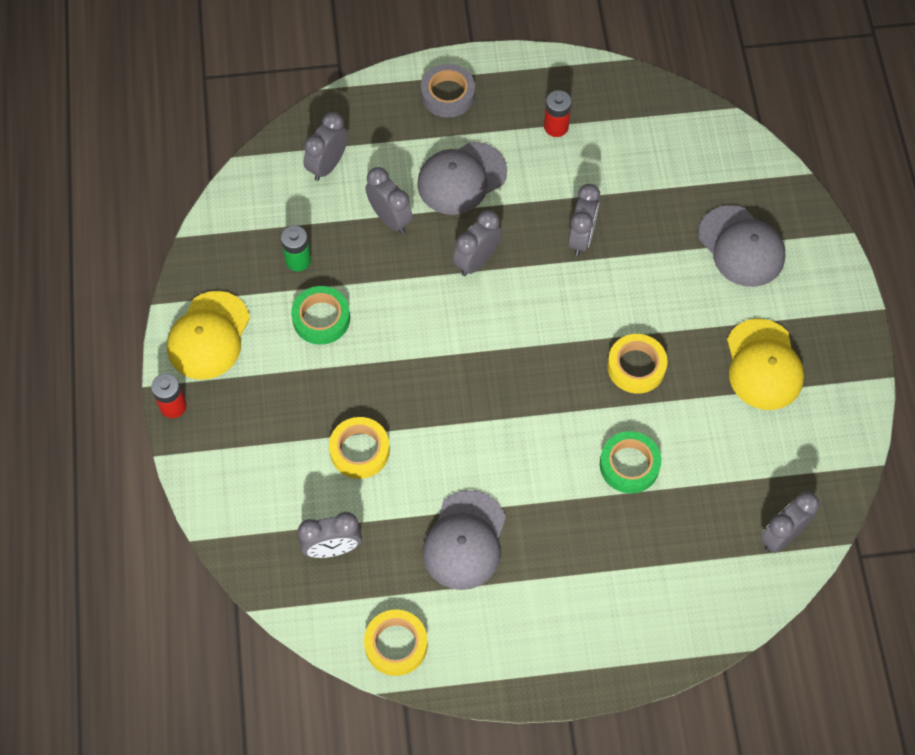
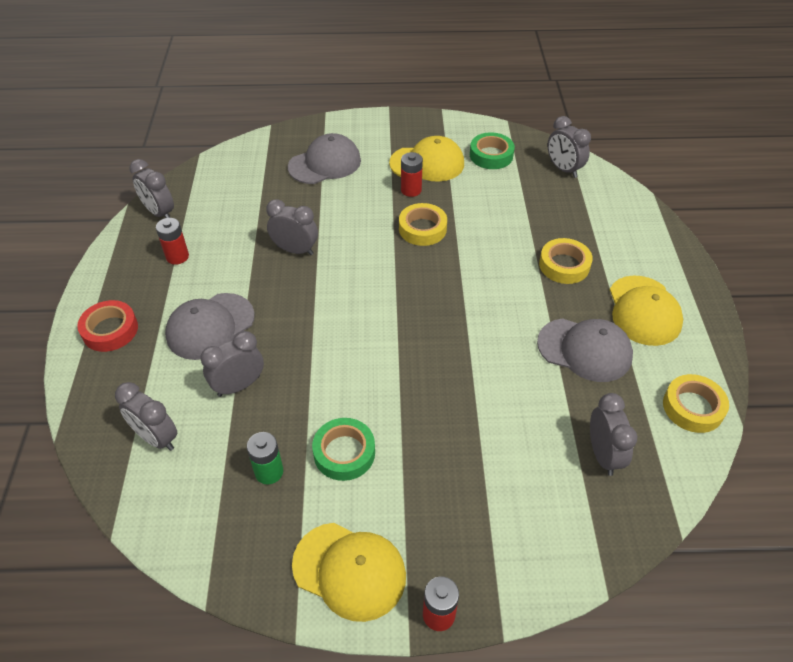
camera: 85 degrees left, 15 degrees down
yellow tape [329,417,390,479] -> yellow tape moved to [539,238,593,284]
grey cap [417,142,507,215] -> grey cap turned 75 degrees clockwise [165,293,255,360]
grey tape [421,64,475,118] -> red tape [77,300,138,352]
grey clock [453,210,502,276] -> grey clock moved to [129,159,174,218]
green tape [600,431,661,493] -> green tape moved to [470,132,515,169]
none -> red battery [401,152,423,197]
none -> yellow cap [610,275,683,346]

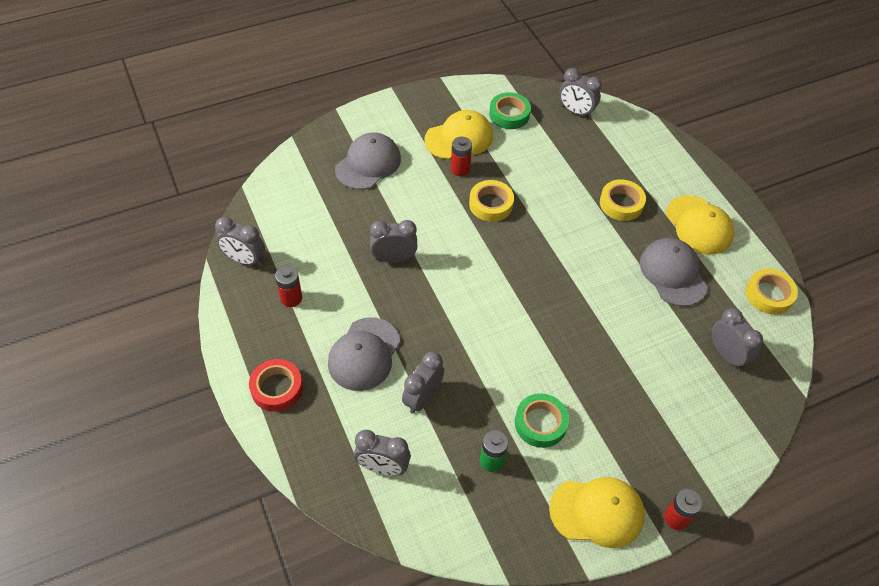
camera: 25 degrees left, 5 degrees up
grey cap [537,318,633,382] -> grey cap turned 105 degrees counterclockwise [640,238,707,307]

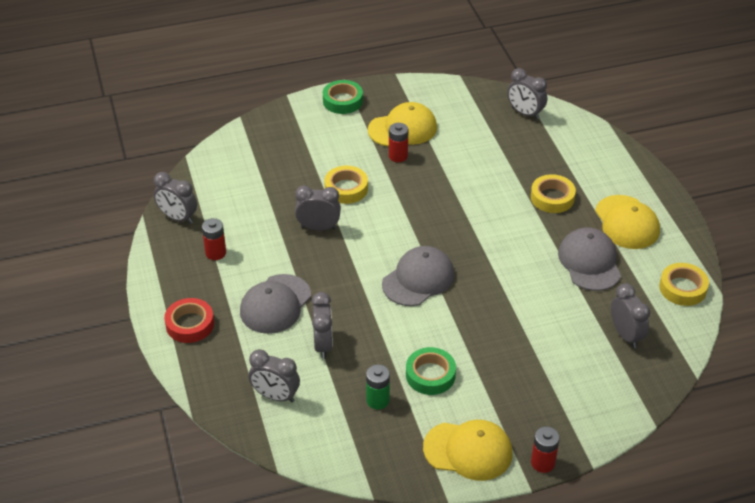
camera: 10 degrees right, 10 degrees down
grey cap [335,132,401,190] -> grey cap moved to [382,246,455,306]
grey clock [402,352,444,414] -> grey clock turned 135 degrees clockwise [311,292,333,359]
yellow tape [469,180,514,222] -> yellow tape moved to [324,166,368,204]
green tape [489,92,531,129] -> green tape moved to [323,80,363,114]

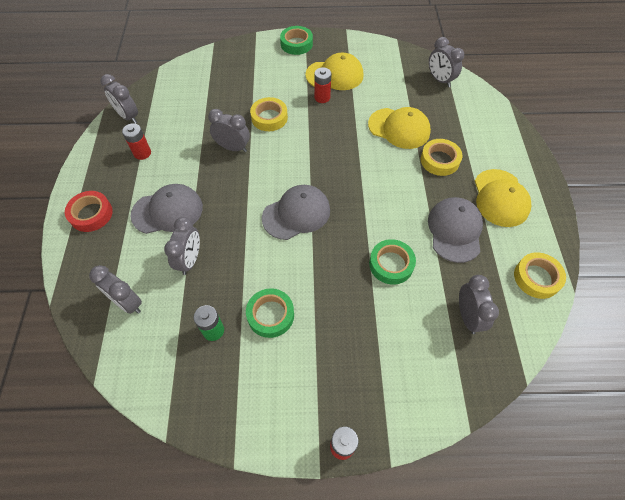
camera: 15 degrees right, 15 degrees up
grey cap [240,274,311,334] -> grey cap turned 150 degrees counterclockwise [131,184,203,234]
yellow cap [423,420,512,481] -> yellow cap moved to [368,107,431,149]
none -> green tape [369,239,416,285]

